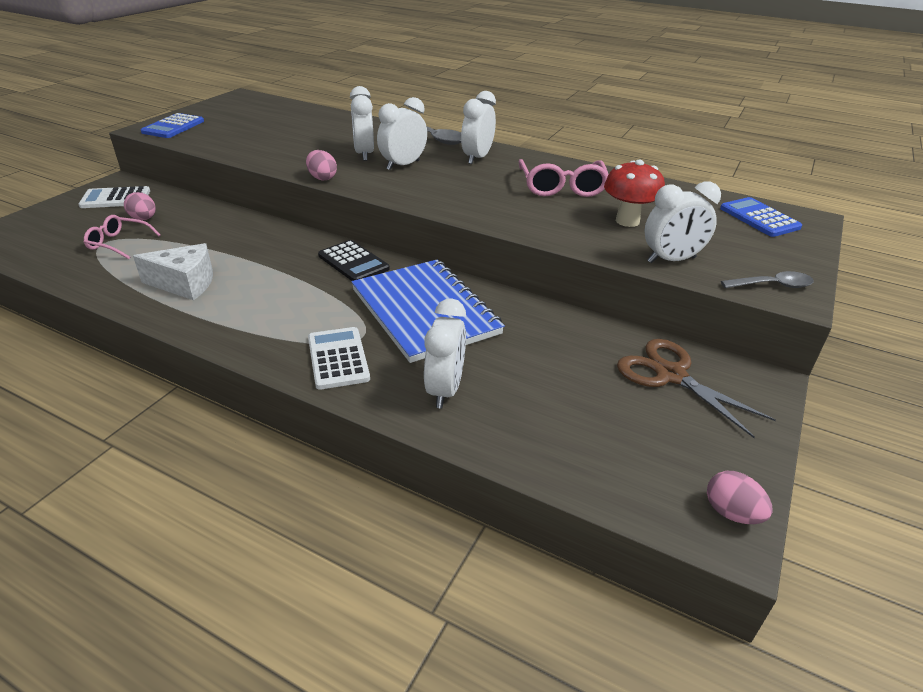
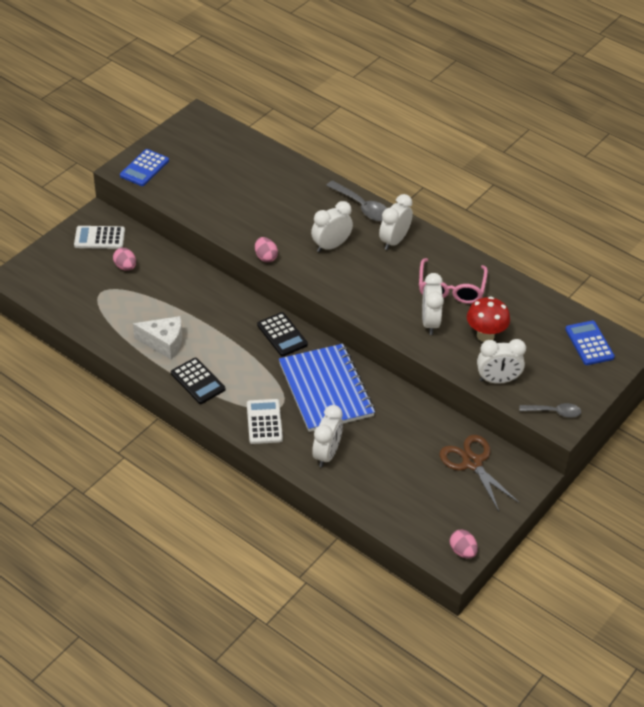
camera: 10 degrees right, 10 degrees up
pink glasses [84,215,161,259] -> none
white clock [350,86,374,161] -> white clock moved to [422,273,444,335]
none -> black calculator [171,358,225,404]

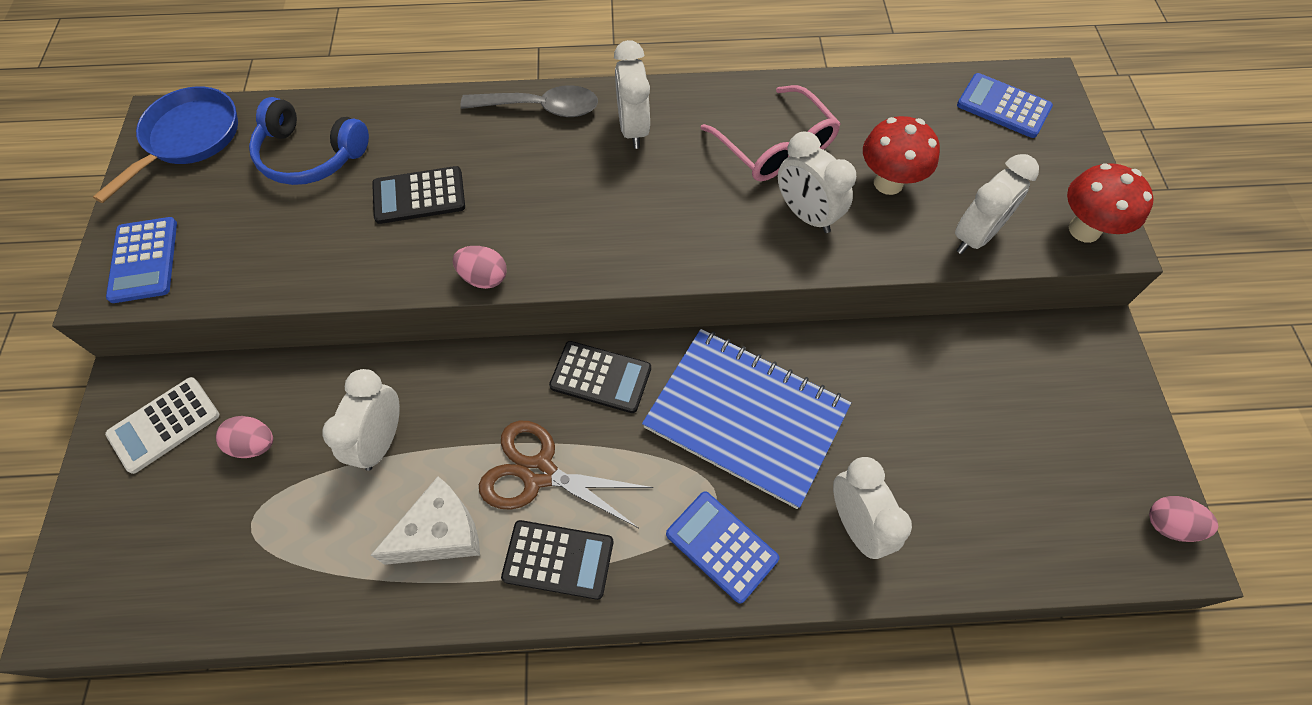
camera: 40 degrees left, 15 degrees up
white calculator [247,399,283,444] -> blue calculator [666,491,779,604]
white clock [311,201,353,252] -> white clock moved to [322,369,400,471]
brown scissors [439,435,520,511] -> brown scissors moved to [479,421,654,528]
grey spoon [520,403,581,418] -> red mushroom [1067,163,1154,243]
none -> blue pan [93,86,238,203]
none -> blue headphones [249,97,369,185]
none -> black calculator [372,166,465,224]

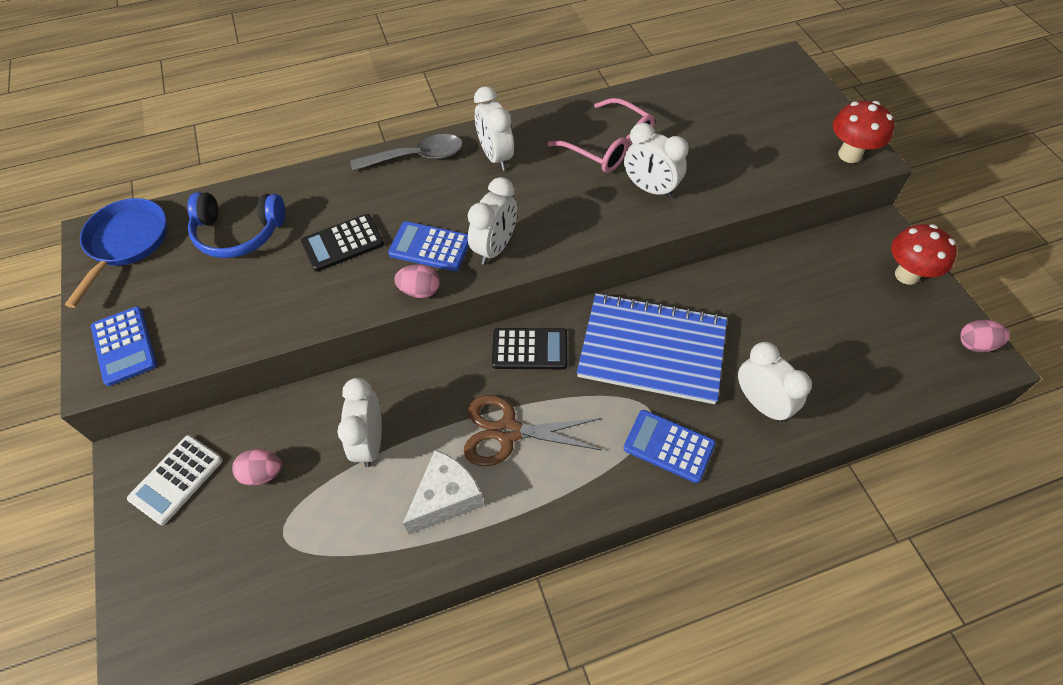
camera: 15 degrees left, 5 degrees down
black calculator [501,520,613,600] -> none
red mushroom [863,116,940,195] -> red mushroom moved to [891,224,957,285]
white clock [955,154,1039,254] -> white clock moved to [468,177,518,265]
blue calculator [957,73,1053,138] -> blue calculator moved to [388,221,469,271]

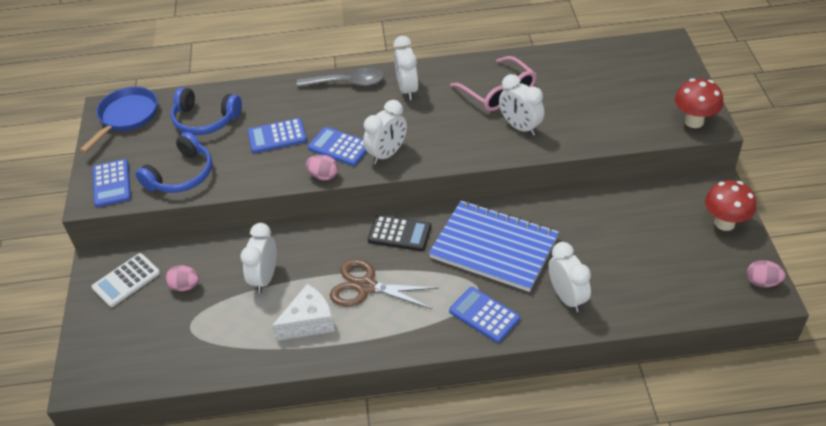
camera: 15 degrees right, 10 degrees down
black calculator [301,214,384,272] -> blue calculator [247,118,307,153]
none -> blue headphones [136,132,212,193]

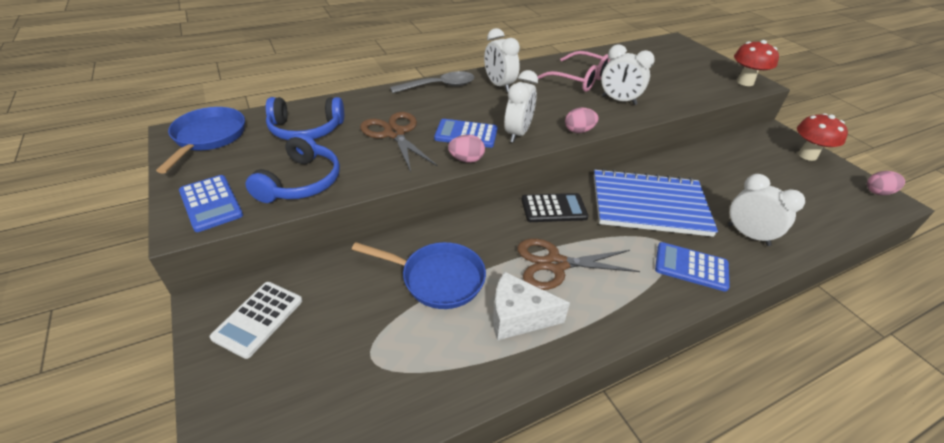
camera: 25 degrees left, 5 degrees down
pink egg [165,265,200,291] -> pink egg moved to [565,108,599,133]
white clock [240,223,277,293] -> blue pan [352,242,486,309]
blue calculator [247,118,307,153] -> brown scissors [360,112,438,172]
white cheese [272,284,335,341] -> white cheese turned 120 degrees counterclockwise [493,272,570,340]

